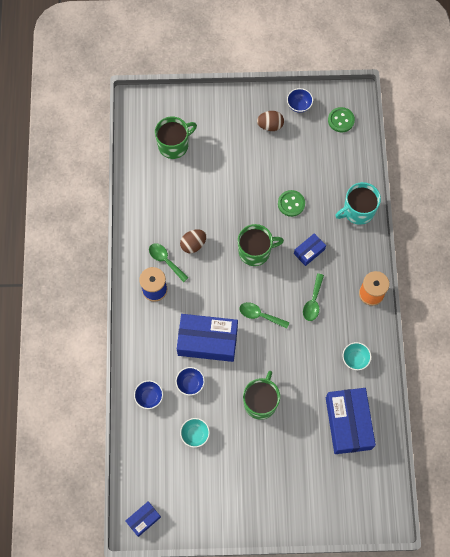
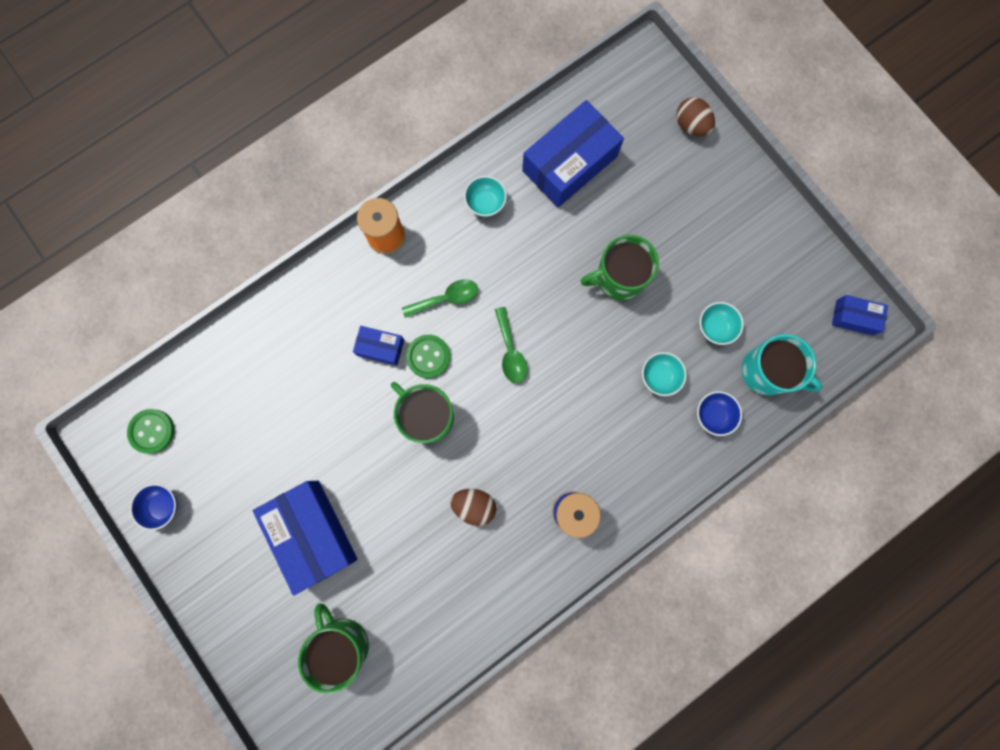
camera: 125 degrees left, 10 degrees up
green spoon [149,243,189,282] -> none
green mug [155,117,197,159] -> green mug turned 45 degrees clockwise [298,604,369,694]
blue bowl [176,367,205,396] -> turquoise bowl [642,352,687,396]
blue box [177,314,238,362] -> blue box moved to [253,481,358,596]
brown egg [257,111,284,131] -> brown egg moved to [676,97,715,137]
green button [278,190,305,217] -> green button moved to [406,335,450,378]
turquoise mug [335,182,381,225] -> turquoise mug moved to [741,334,822,396]

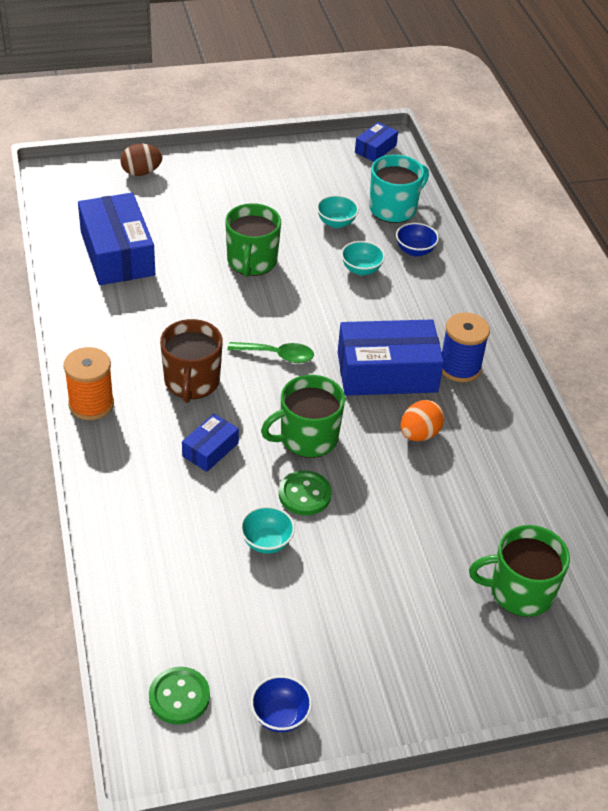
camera: 70 degrees left, 35 degrees down
blue box [253,481,358,596] -> blue box moved to [338,320,444,396]
green spoon [402,279,478,318] -> brown mug [160,319,223,403]
green button [406,335,450,378] -> green button moved to [279,470,332,515]
brown egg [450,489,496,526] -> orange egg [401,400,445,441]
turquoise bowl [464,176,507,217] -> turquoise bowl moved to [240,506,295,554]

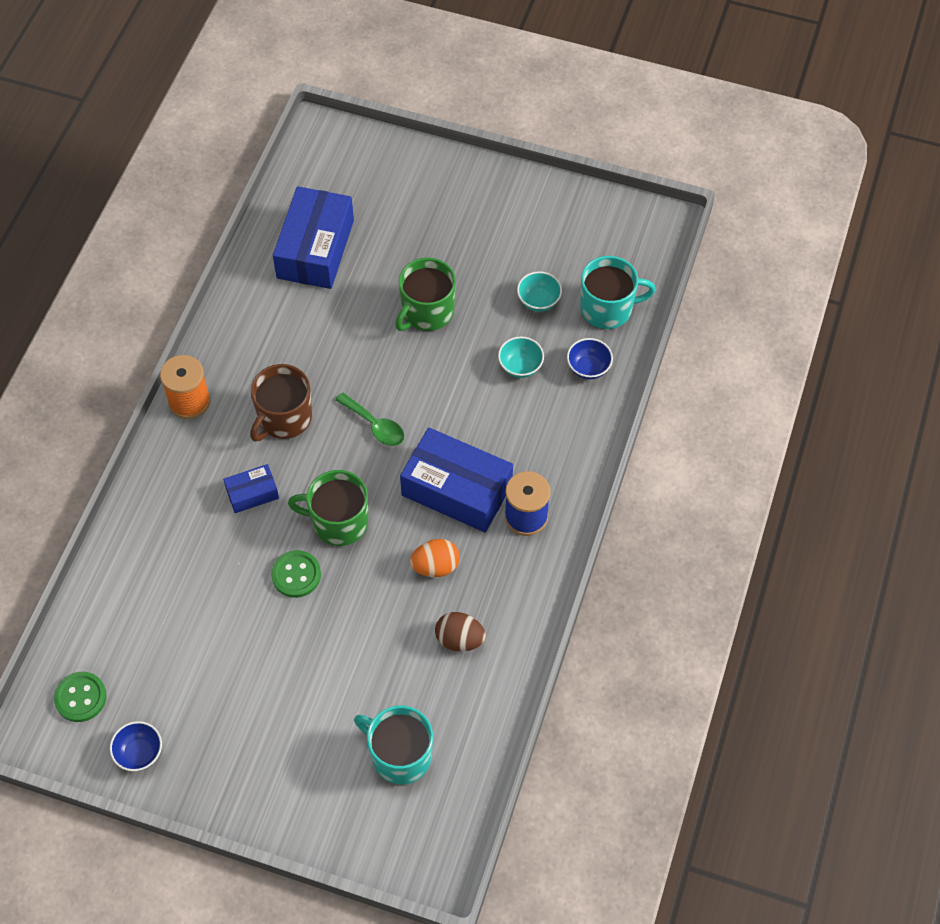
camera: 35 degrees right, 15 degrees up
brown egg [120,144,162,176] -> brown egg moved to [435,612,486,651]
turquoise bowl [240,506,295,554] -> none
blue box [355,122,398,162] -> none
green mug [469,525,570,617] -> turquoise mug [354,706,433,784]

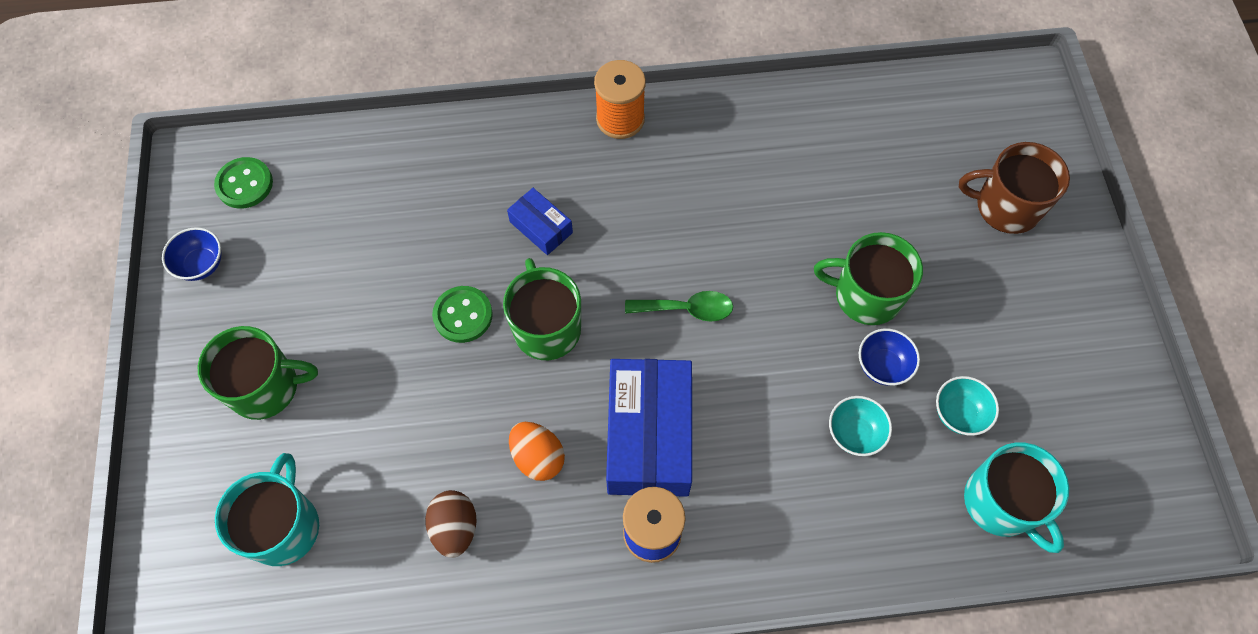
camera: 65 degrees right, 5 degrees up
brown mug [250,364,312,442] -> brown mug moved to [959,142,1070,234]
blue box [273,186,354,289] -> none
green spoon [335,392,404,446] -> green spoon turned 105 degrees counterclockwise [625,291,733,321]
blue bowl [567,338,613,380] -> blue bowl moved to [859,328,920,386]
none -> green mug [198,326,318,420]

